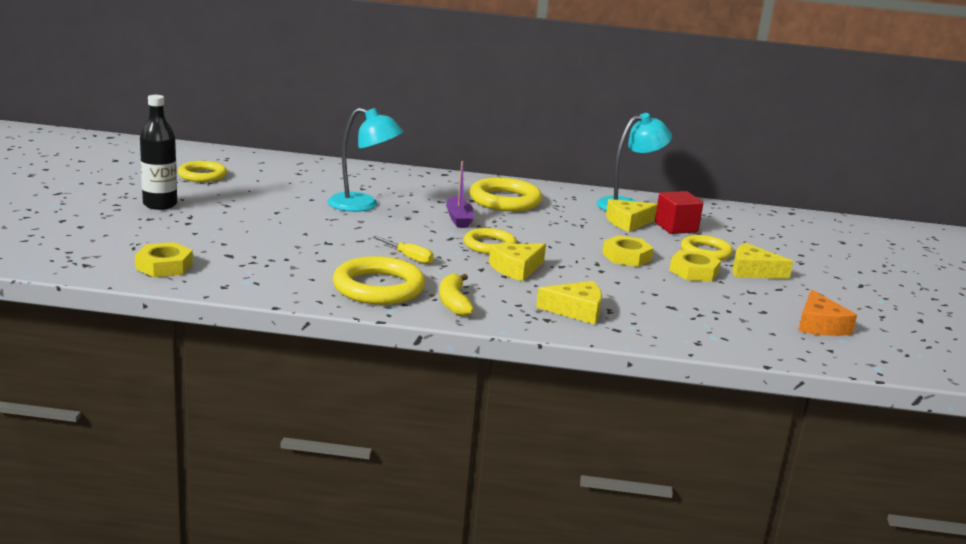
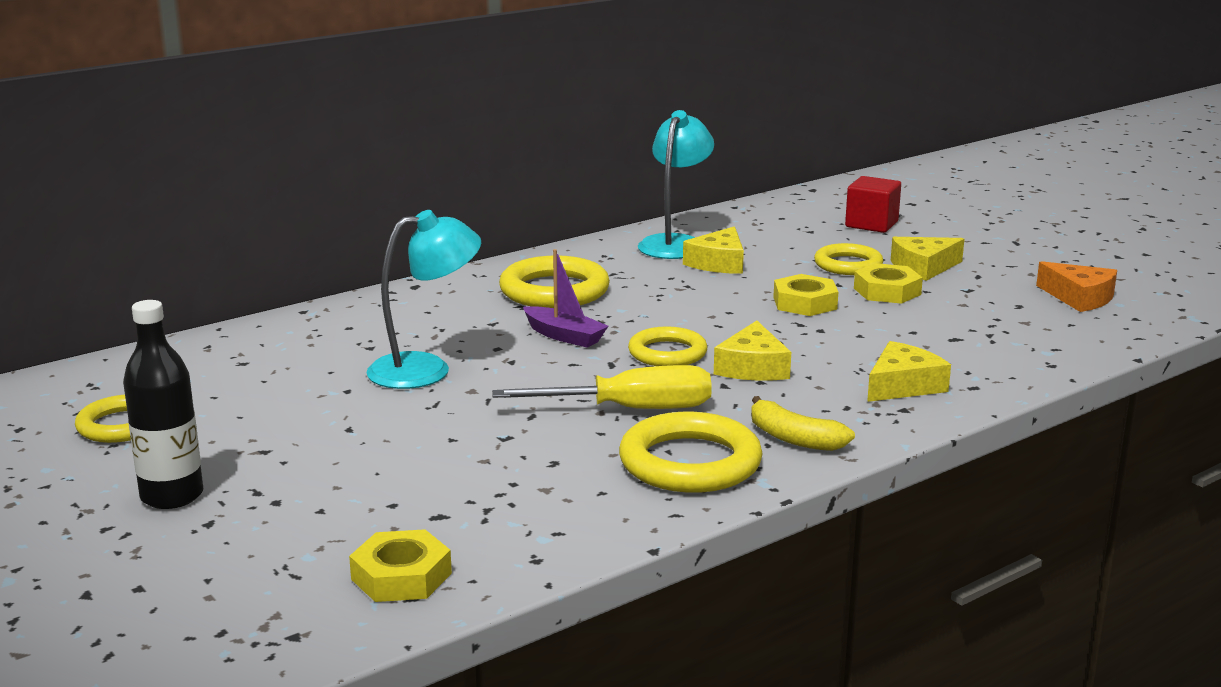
camera: 40 degrees left, 0 degrees up
yellow screwdriver [373,236,434,264] -> yellow screwdriver [492,365,712,409], size x1.85
red cube [655,191,703,234] -> red cube moved to [845,176,901,233]

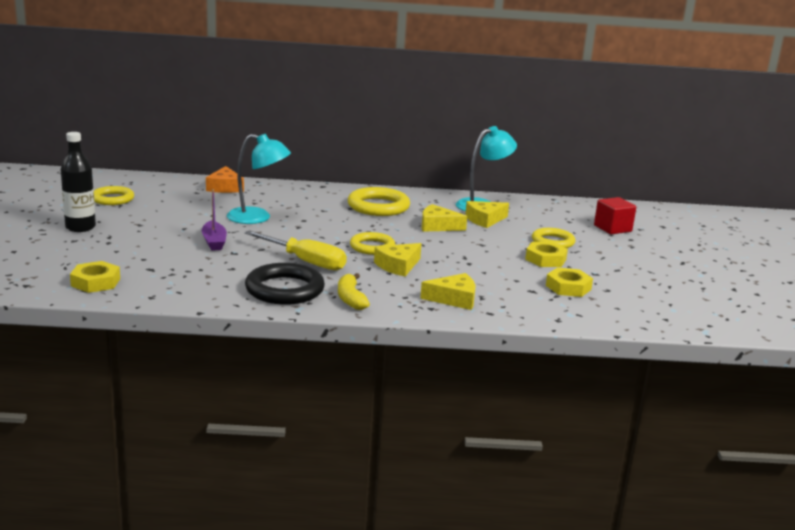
camera: 35 degrees right, 0 degrees up
purple boat [523,249,609,348] -> purple boat moved to [202,189,227,251]
yellow ring [619,412,763,493] -> black ring [245,263,325,305]
yellow nut [773,274,838,316] -> yellow nut moved to [546,267,593,297]
yellow cheese [891,237,964,281] -> yellow cheese moved to [421,204,467,232]
orange cheese [1036,261,1117,312] -> orange cheese moved to [206,166,244,193]

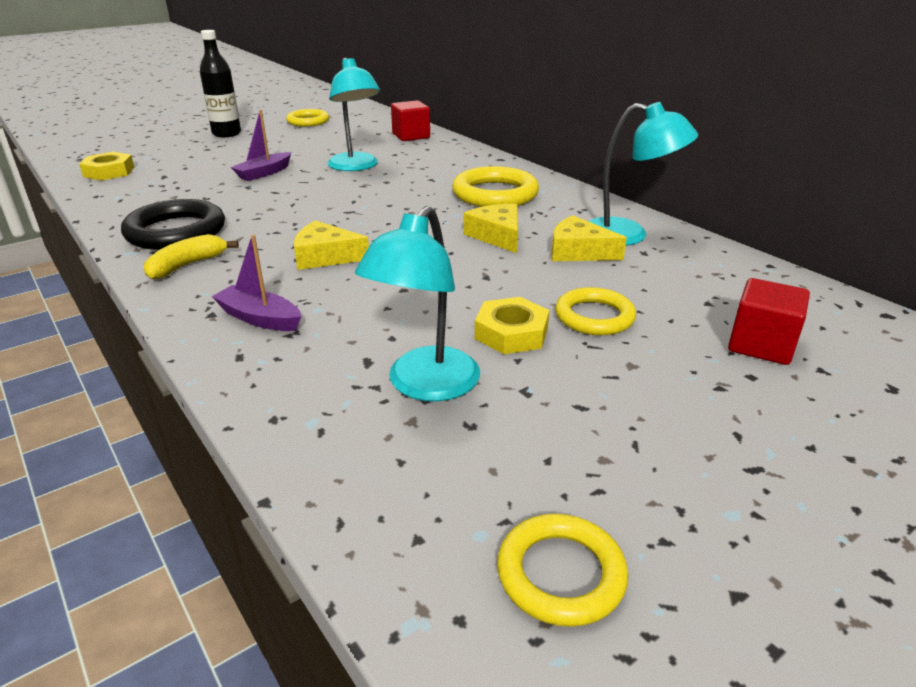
camera: 55 degrees right, 10 degrees up
orange cheese [206,166,244,193] -> red cube [391,100,430,141]
yellow screwdriver [244,230,347,271] -> none
yellow ring [350,232,395,255] -> yellow ring moved to [497,514,628,627]
yellow cheese [420,273,475,310] -> purple boat [212,235,301,331]
yellow nut [546,267,593,297] -> turquoise lamp [355,206,480,401]

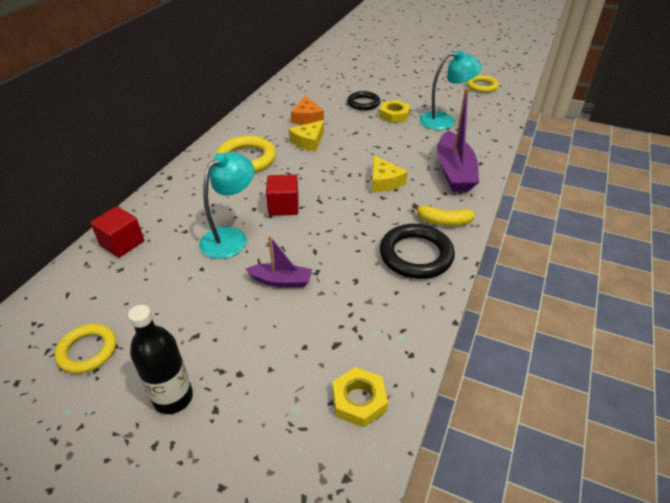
camera: 120 degrees left, 10 degrees up
purple boat [212,235,301,331] -> purple boat [437,88,479,192], size x1.80
yellow cheese [551,215,627,261] -> orange cheese [291,96,324,124]
yellow ring [555,287,636,336] -> black ring [347,91,380,110]
turquoise lamp [588,102,698,246] -> none
red cube [728,278,810,365] -> red cube moved to [266,175,299,216]

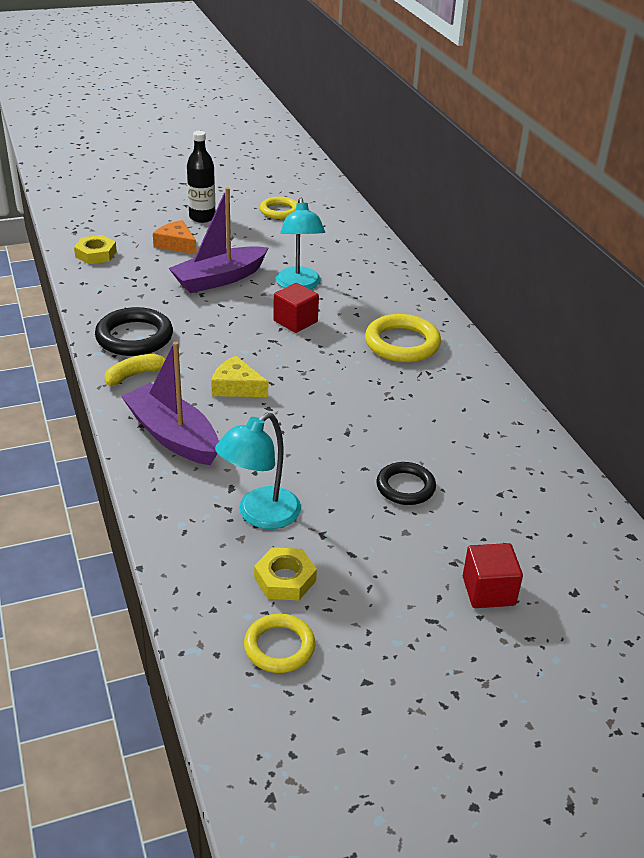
camera: 135 degrees right, 5 degrees down
red cube [90,206,144,258] -> red cube moved to [463,543,523,608]
purple boat [246,236,312,287] -> purple boat [168,187,269,293], size x1.80
yellow cheese [289,120,324,151] -> none
orange cheese [291,96,324,124] -> orange cheese moved to [153,220,197,254]
yellow nut [379,100,410,123] -> yellow nut moved to [254,547,317,600]

